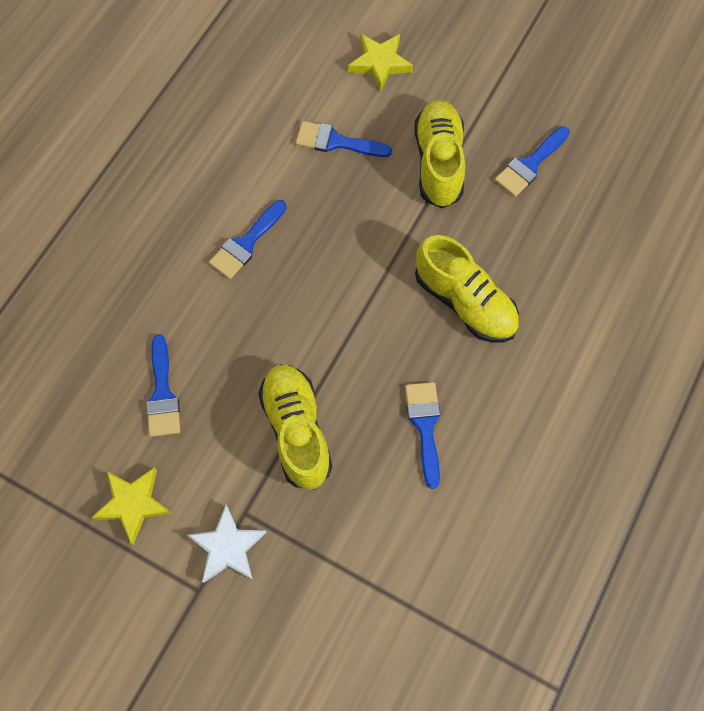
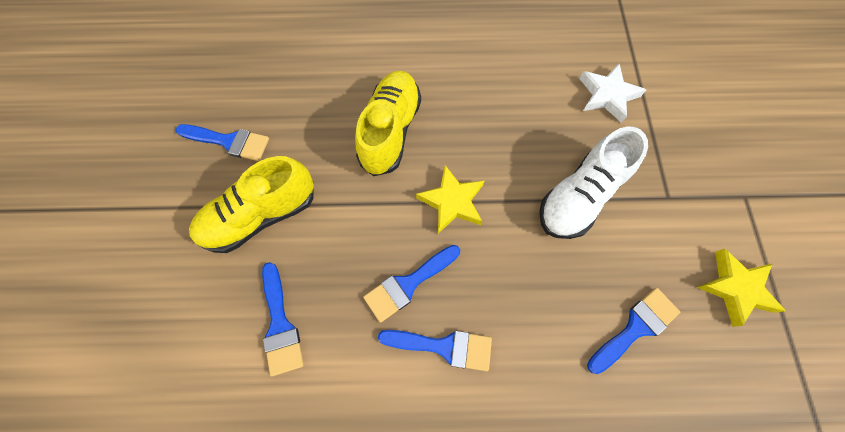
camera: 120 degrees left, 0 degrees up
white star [187,505,267,583] -> white star moved to [579,64,646,123]
yellow shoe [258,364,332,490] -> white shoe [539,126,648,239]
yellow star [348,34,413,92] -> yellow star moved to [416,165,485,233]
blue brush [405,382,440,489] -> blue brush moved to [363,245,460,323]

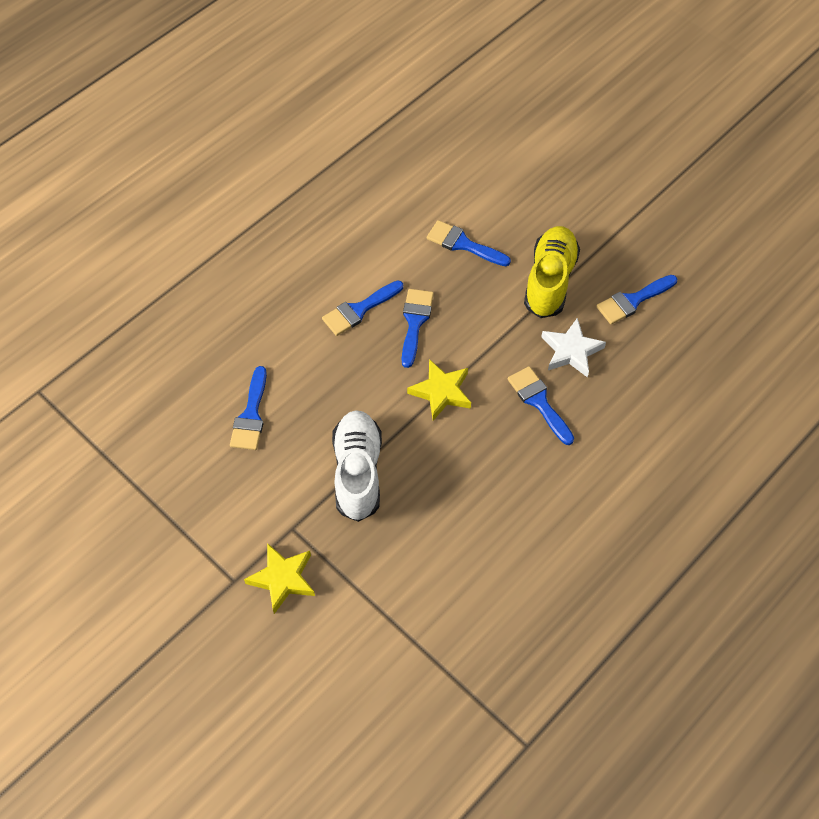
camera: 135 degrees right, 10 degrees down
yellow shoe [355,71,421,176] -> blue brush [508,366,574,445]
white star [579,64,646,123] -> white star moved to [541,318,606,378]
yellow star [696,249,785,327] -> yellow star moved to [244,543,315,614]

